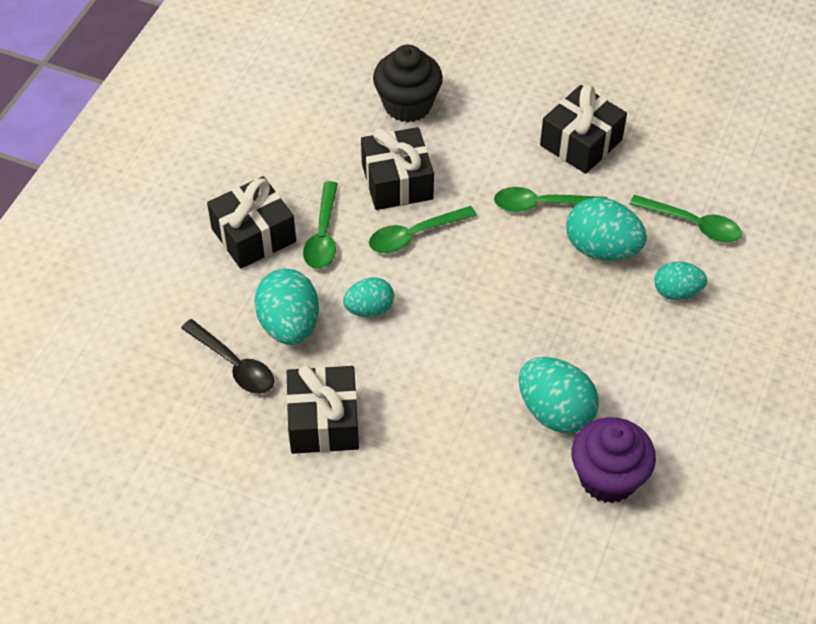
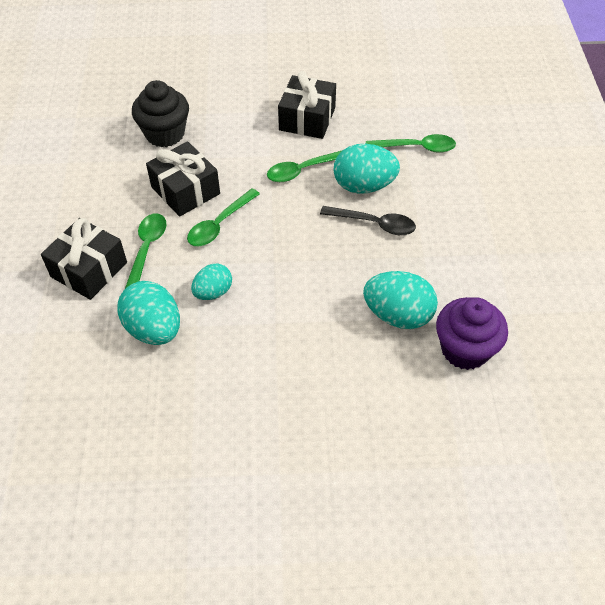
camera: 25 degrees left, 0 degrees up
black spoon [181,319,274,394] -> black spoon moved to [320,206,416,235]
black gift [286,365,359,454] -> none
green spoon [303,181,338,269] -> green spoon turned 150 degrees counterclockwise [124,213,167,290]
turquoise egg [654,261,707,300] -> none

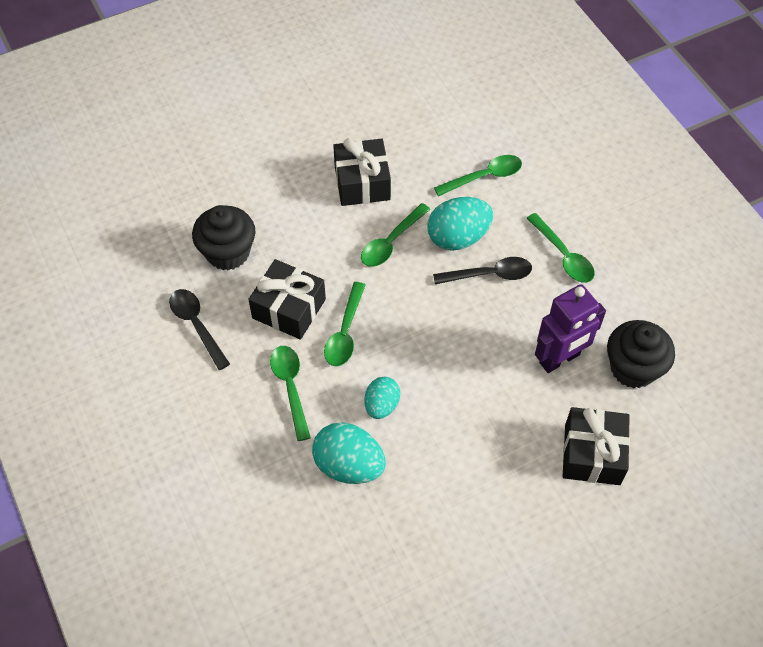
camera: 25 degrees left, 5 degrees up
black gift [41,218,127,300] -> black gift moved to [563,407,630,485]
turquoise egg [363,271,438,329] -> purple robot [535,284,606,373]
purple cupcake [436,297,508,370] -> black cupcake [607,320,675,388]
none -> black spoon [169,289,230,370]
none -> green spoon [527,213,595,283]

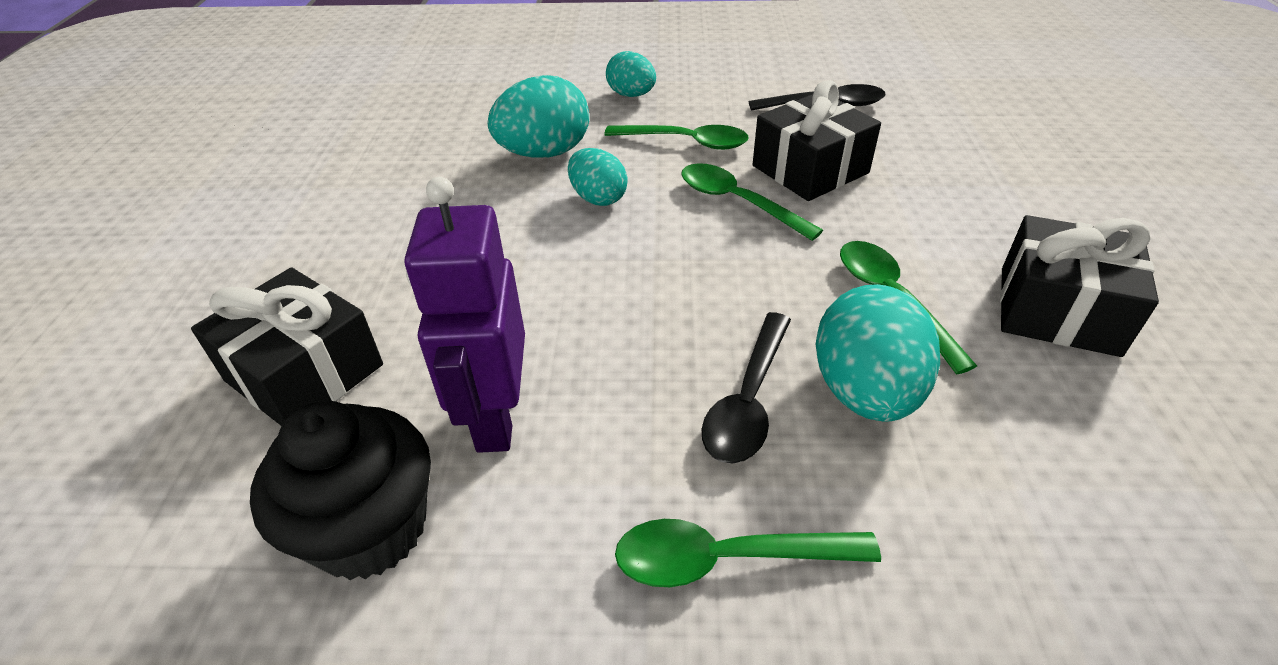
camera: 120 degrees right, 15 degrees down
black cupcake [192,205,255,271] -> none
green spoon [434,155,522,196] -> none
none -> turquoise egg [606,51,656,97]

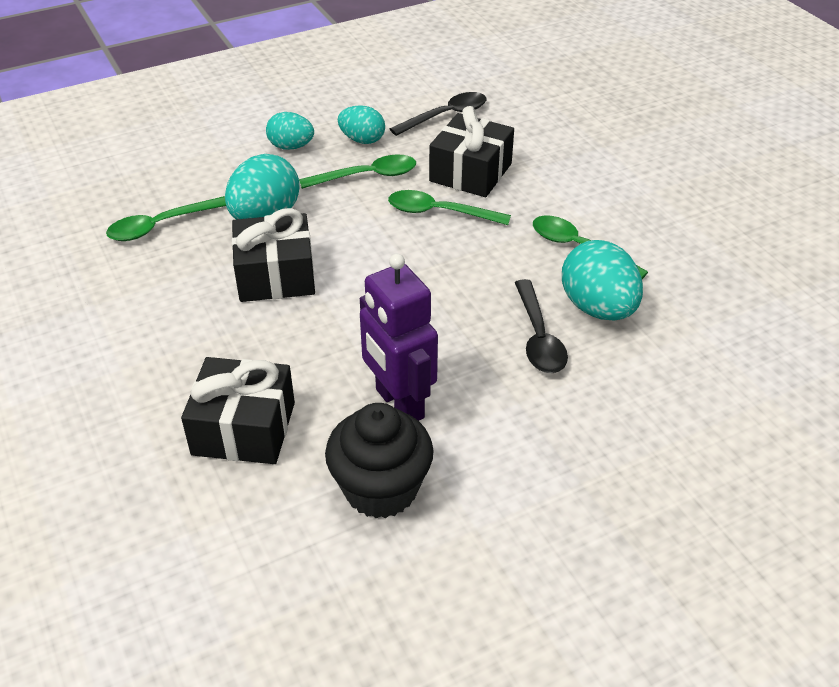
camera: 30 degrees left, 0 degrees up
turquoise egg [568,148,628,206] -> turquoise egg moved to [338,105,385,144]
green spoon [615,519,881,587] -> green spoon moved to [106,196,226,241]
black gift [1000,215,1159,357] -> black gift moved to [232,208,315,302]

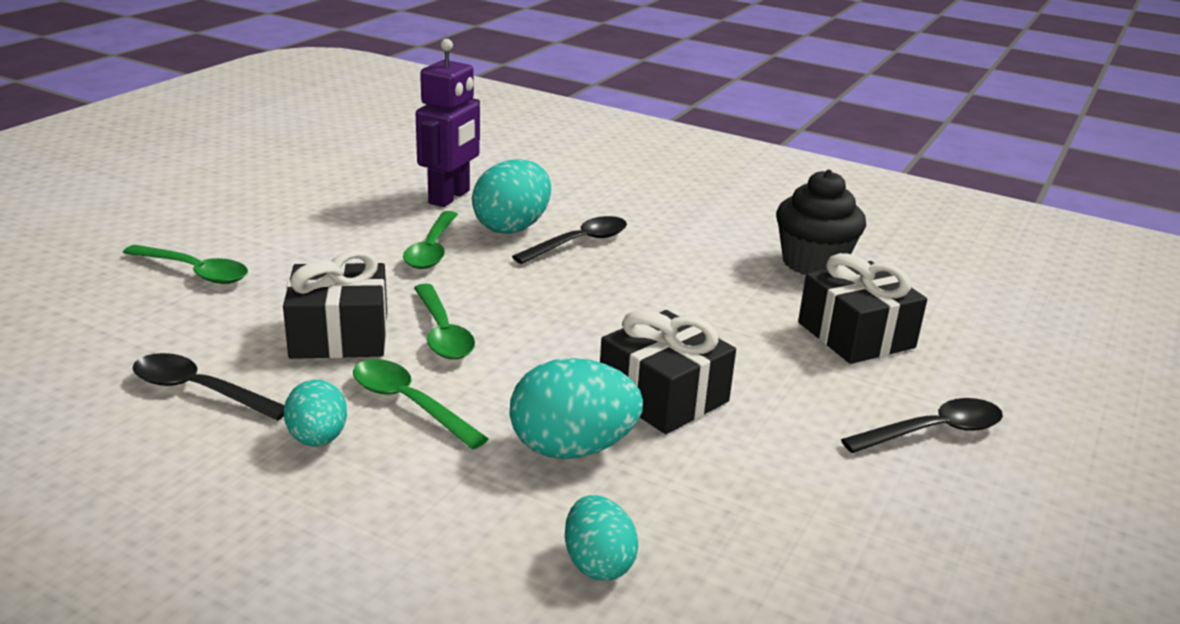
camera: 125 degrees left, 15 degrees down
green spoon [106,196,226,241] -> green spoon moved to [123,245,248,284]
turquoise egg [266,112,314,150] -> turquoise egg moved to [565,495,638,581]
purple robot [360,254,438,421] -> purple robot moved to [416,39,480,207]
none -> black spoon [841,398,1003,453]

